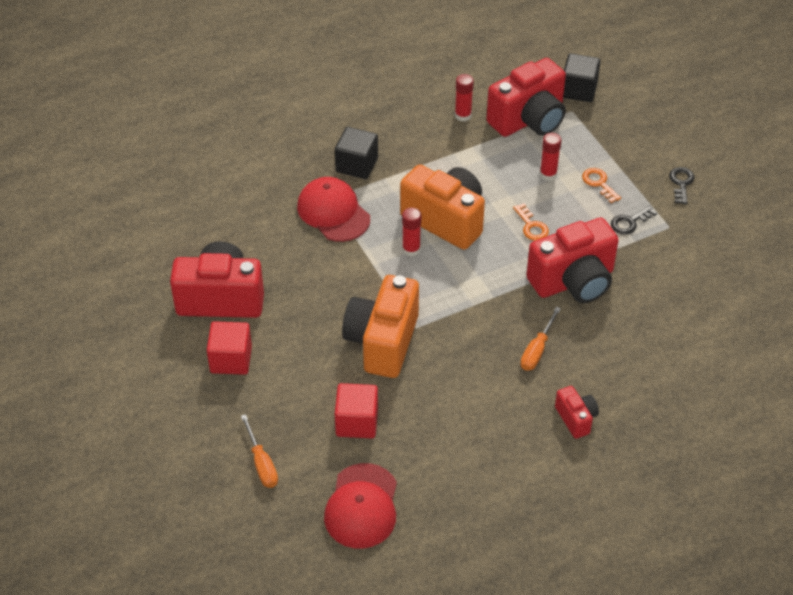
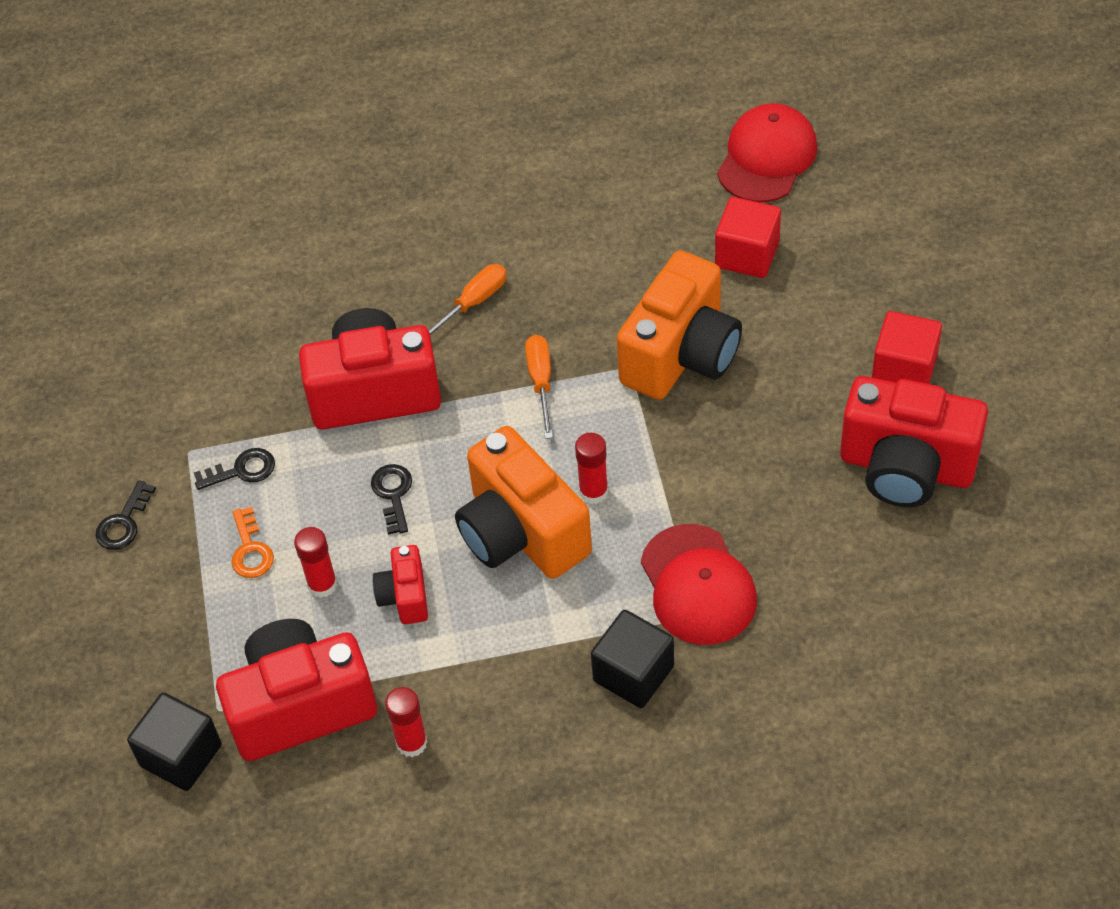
camera: 160 degrees left, 5 degrees up
orange screwdriver [241,414,278,488] -> orange screwdriver moved to [525,335,553,439]
orange key [513,203,549,241] -> black key [371,464,412,535]
red camera [555,386,599,439] -> red camera moved to [372,545,428,624]

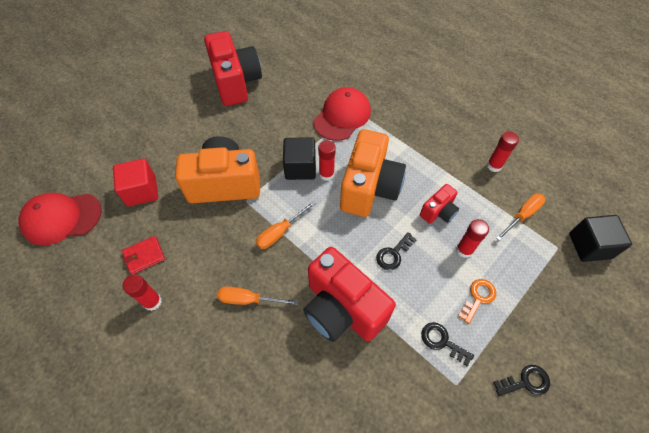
camera: 130 degrees left, 5 degrees up
red camera [216,619,377,761] -> orange screwdriver [496,193,545,241]
black cube [591,610,674,708] -> black cube moved to [283,137,316,180]
red cube [872,311,942,384] -> none
none -> red wallet [122,236,165,275]
none -> red glue stick [123,274,162,311]

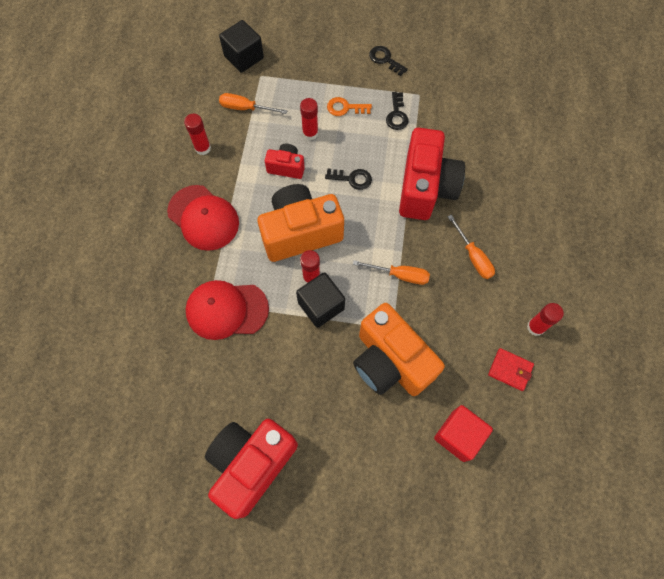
camera: 125 degrees left, 10 degrees up
red cap [18,193,102,246] -> red cap moved to [167,185,239,251]

